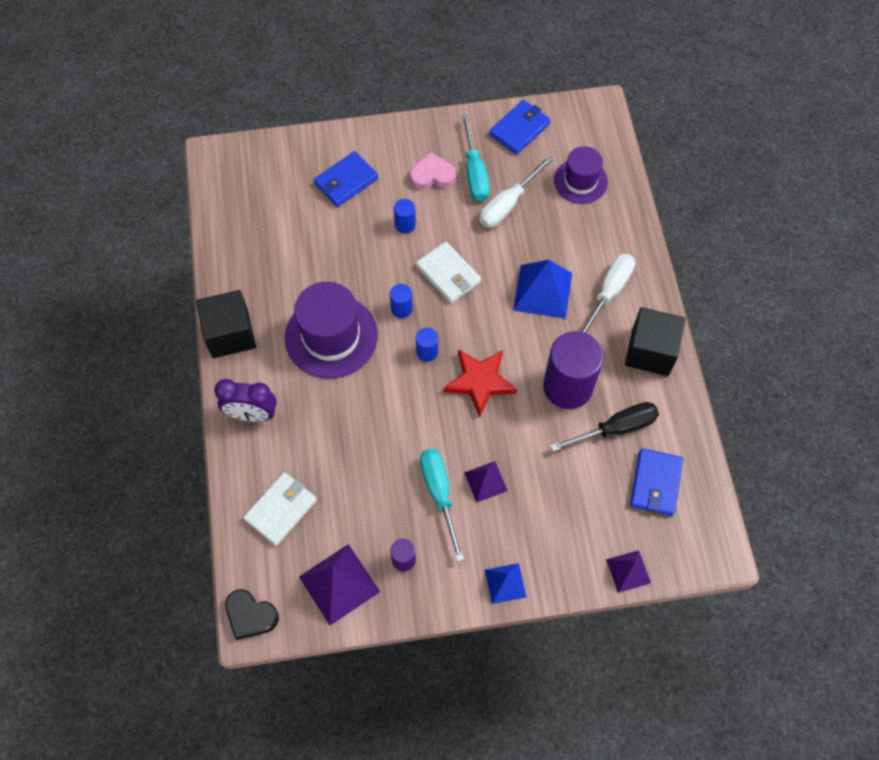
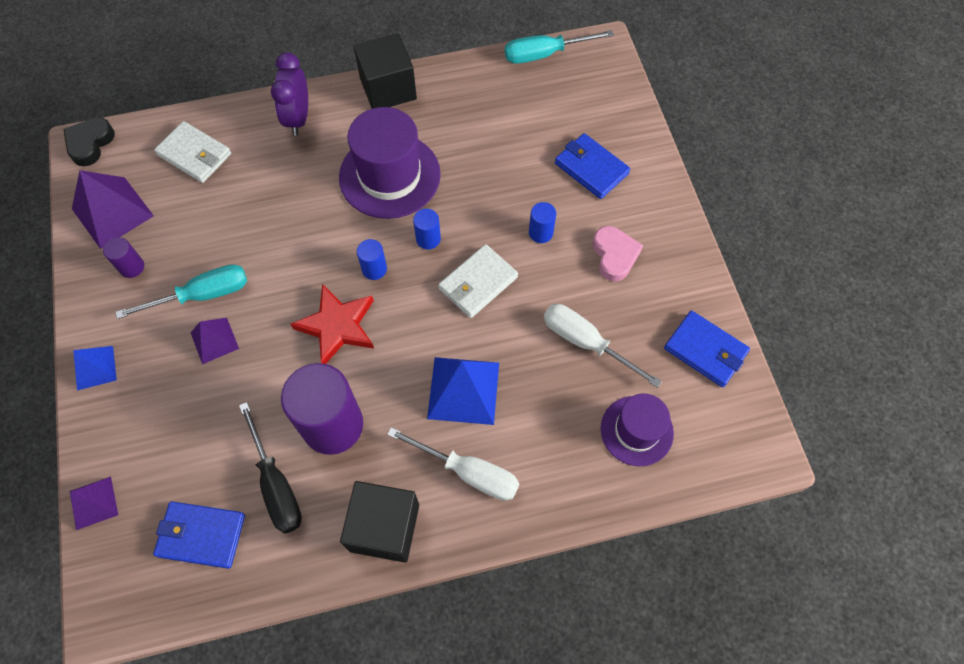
camera: 85 degrees right, 0 degrees up
turquoise screwdriver [462,114,490,201] -> turquoise screwdriver moved to [505,30,614,64]

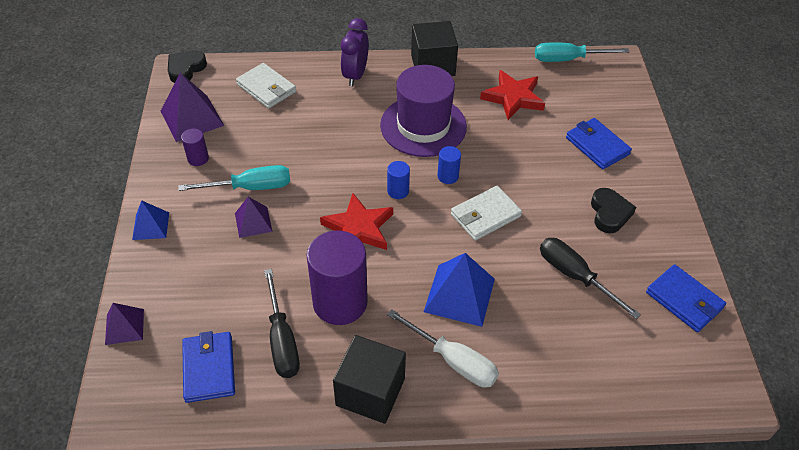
camera: 10 degrees right, 15 degrees down
blue wallet [153,501,245,569] -> blue wallet turned 60 degrees clockwise [182,331,235,403]
blue cylinder [529,202,556,243] -> none
white screwdriver [544,304,662,388] -> black screwdriver [540,238,641,319]
pink heart [593,226,643,281] -> black heart [591,188,636,233]
purple hat [601,394,674,466] -> none
none -> red star [480,70,545,120]

